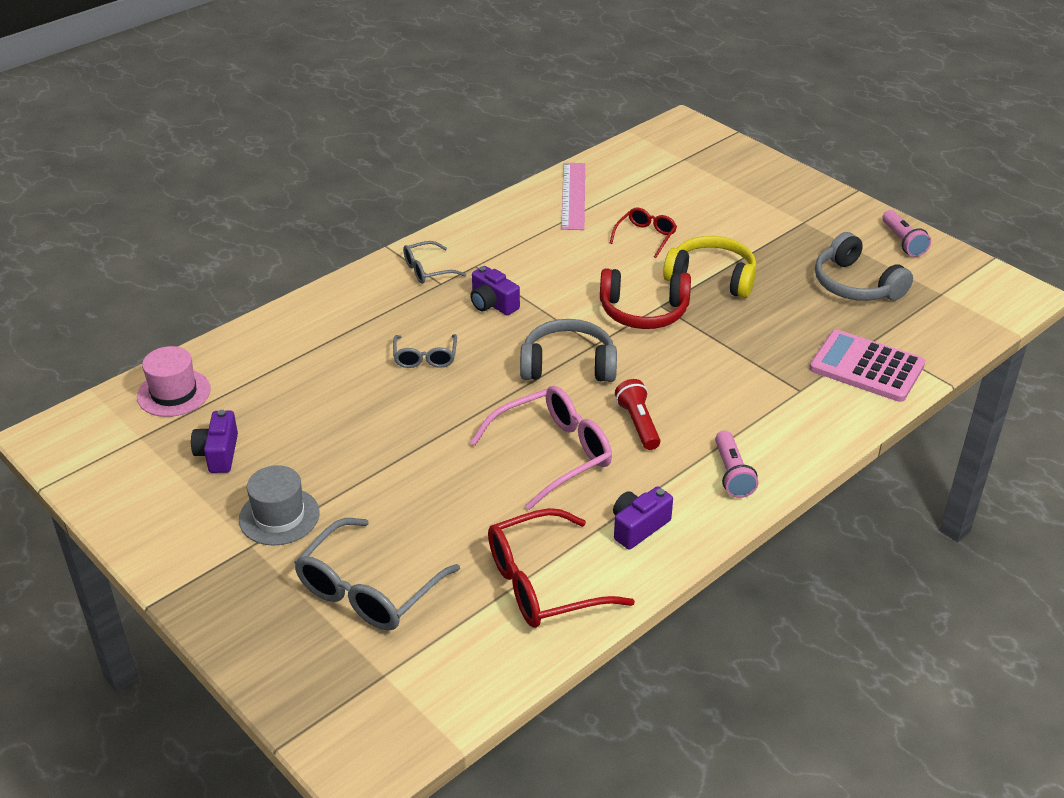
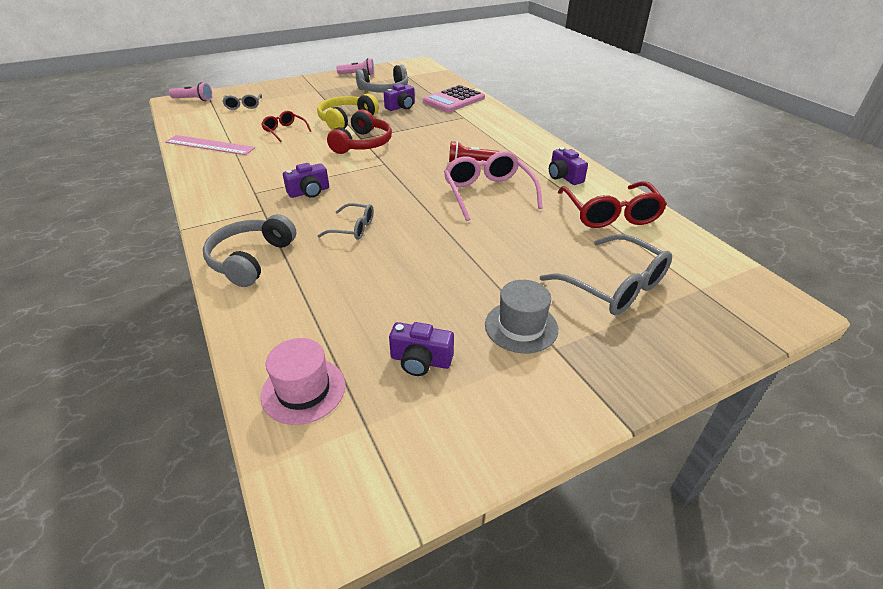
camera: 75 degrees left, 0 degrees up
grey glasses [403,241,466,284] -> grey glasses moved to [222,93,262,110]
grey headphones [520,319,617,382] -> grey headphones moved to [203,214,296,287]
pink flashlight [715,431,758,498] -> pink flashlight moved to [169,82,212,101]
none -> purple camera [384,84,415,111]

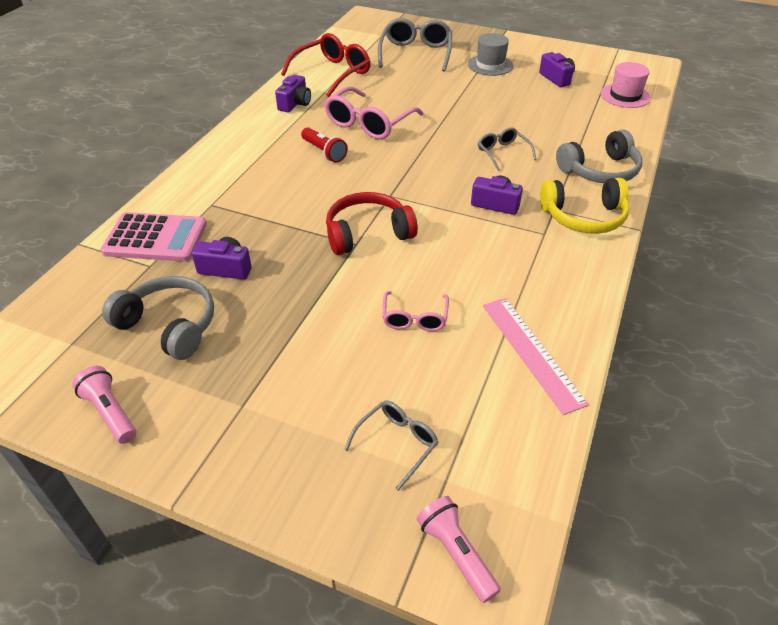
camera: 130 degrees left, 5 degrees up
red glasses [261,111,311,142] -> pink glasses [382,291,449,331]
yellow headphones [317,93,379,130] -> yellow headphones moved to [540,178,630,234]

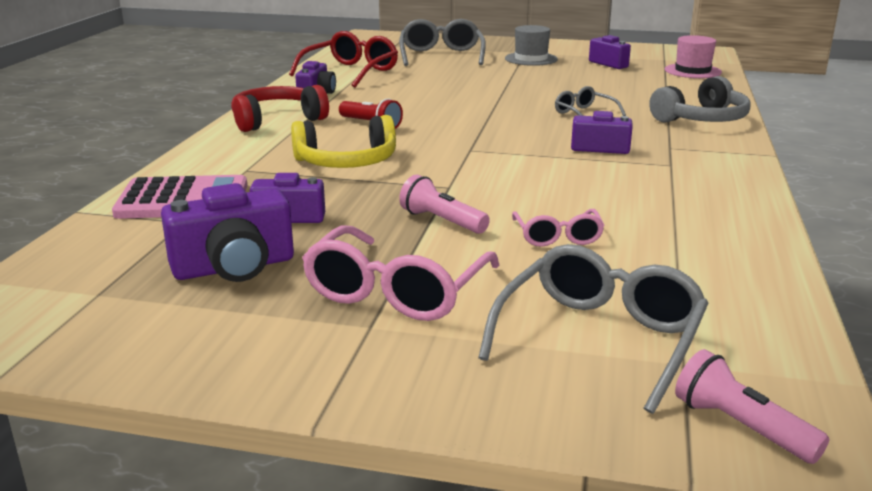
camera: 10 degrees left, 20 degrees down
pink flashlight [72,366,136,444] -> pink flashlight moved to [399,175,490,234]
grey headphones [102,276,214,360] -> purple camera [161,183,294,282]
pink glasses [324,86,423,139] -> pink glasses moved to [302,225,500,321]
red headphones [326,192,418,255] -> red headphones moved to [231,85,329,132]
grey glasses [344,401,438,491] -> grey glasses [478,244,708,414], size x1.78
pink ruler [483,298,589,415] -> none
yellow headphones [540,178,630,234] -> yellow headphones moved to [291,115,396,168]

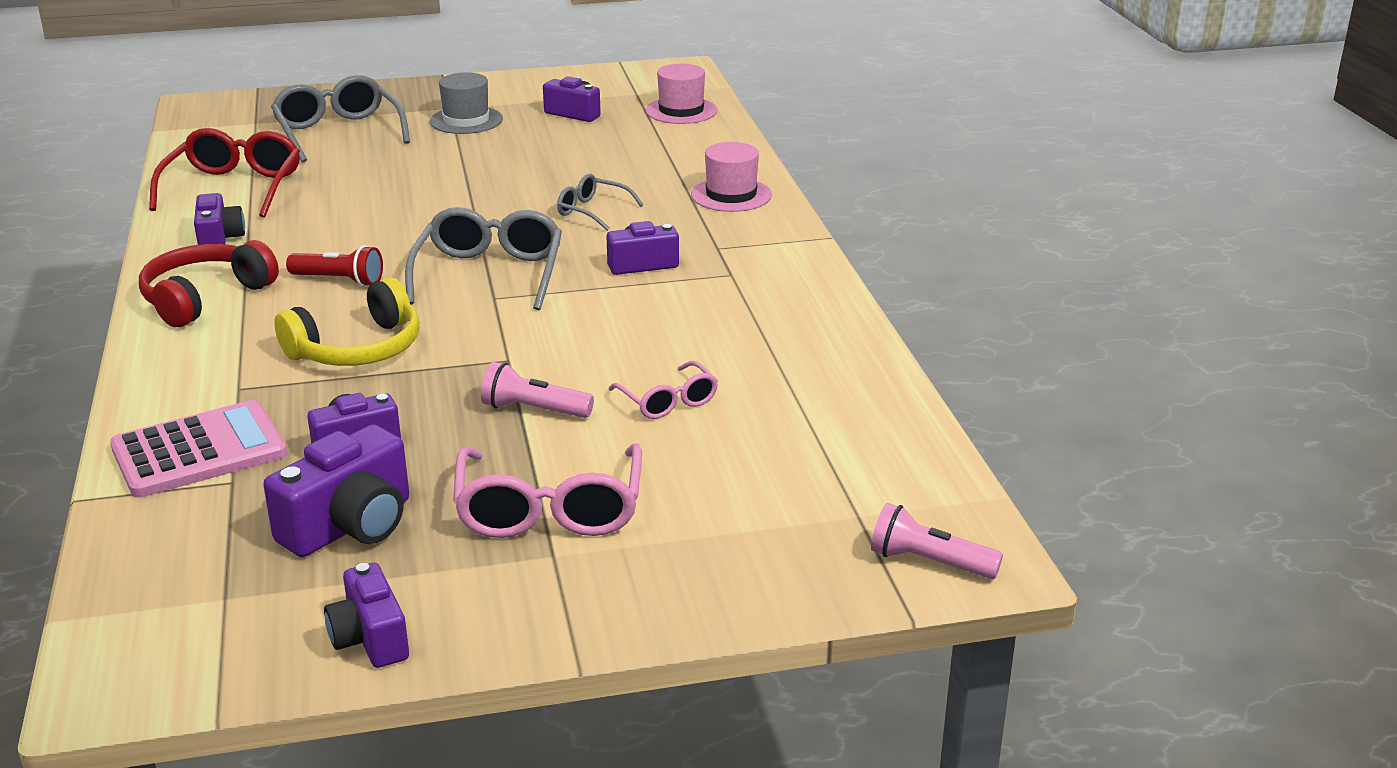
camera: 25 degrees left, 5 degrees up
grey glasses [478,244,708,414] -> grey glasses moved to [405,207,562,310]
grey headphones [649,76,750,122] -> pink hat [691,142,772,212]
none -> purple camera [324,563,409,668]

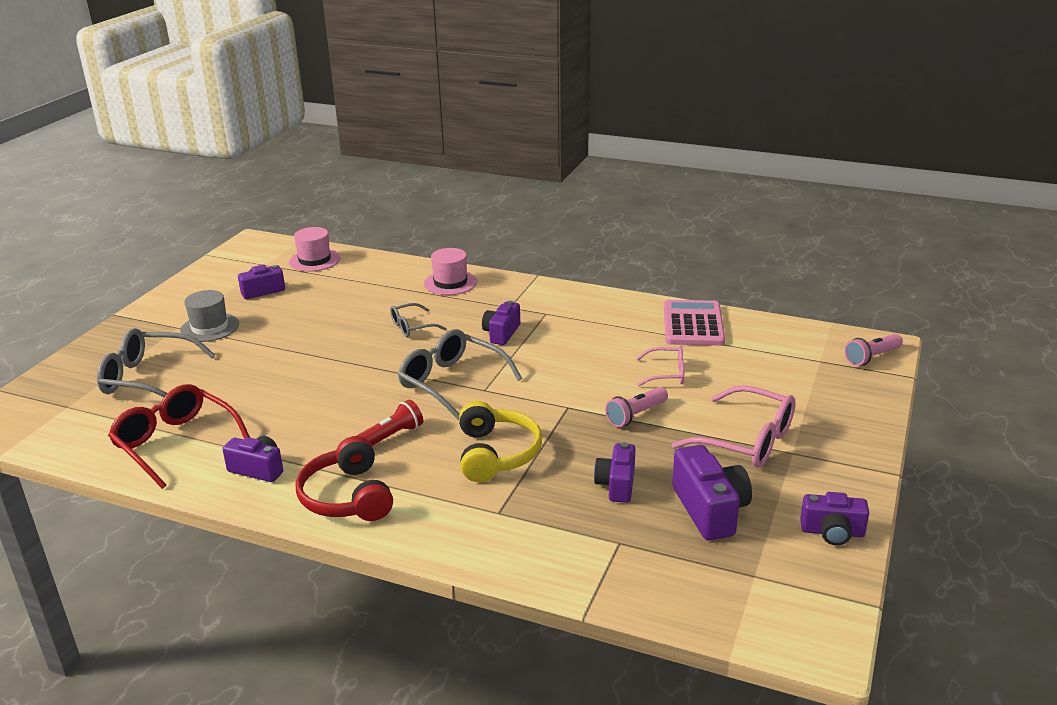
camera: 55 degrees left, 0 degrees up
pink calculator [110,400,287,498] -> pink calculator moved to [664,300,725,346]

